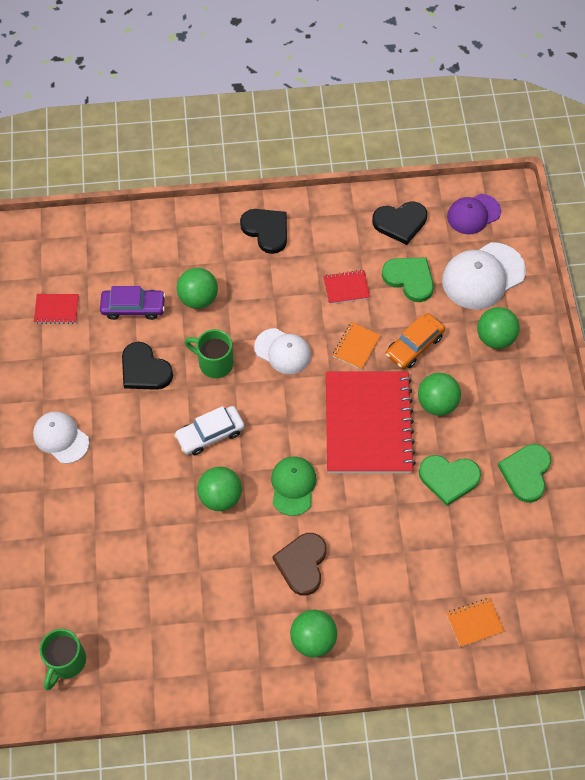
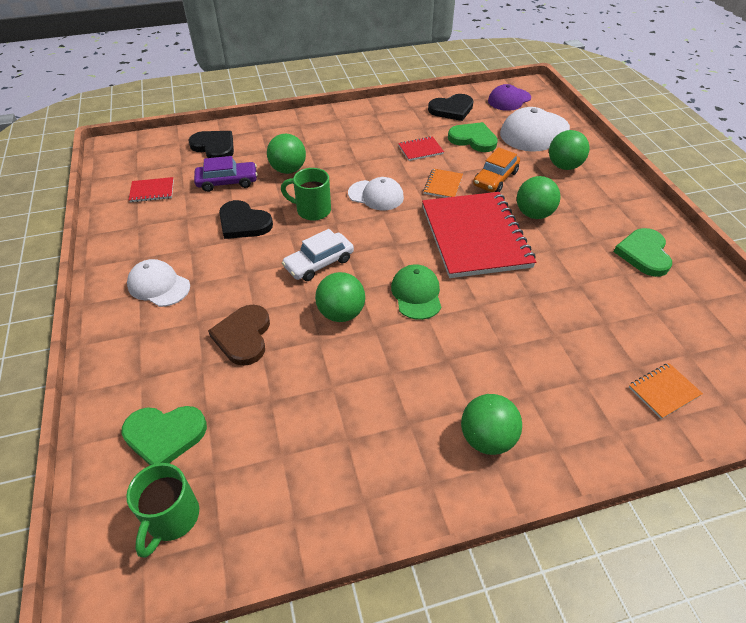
camera: 10 degrees left, 15 degrees down
black heart [240,209,287,254] -> black heart moved to [189,131,234,158]
brown heart [272,533,327,596] -> brown heart moved to [208,305,270,366]
green heart [419,455,481,506] -> green heart moved to [122,406,207,465]

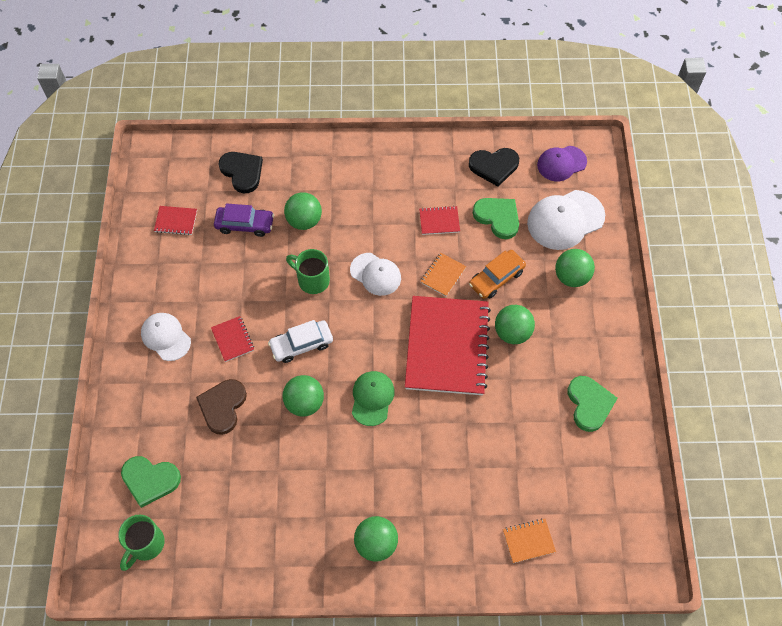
camera: 15 degrees right, 15 degrees up
black heart [219,200,273,239] -> none
green heart [614,228,672,277] -> green heart turned 150 degrees clockwise [568,376,618,432]
none -> red notebook [211,316,254,362]

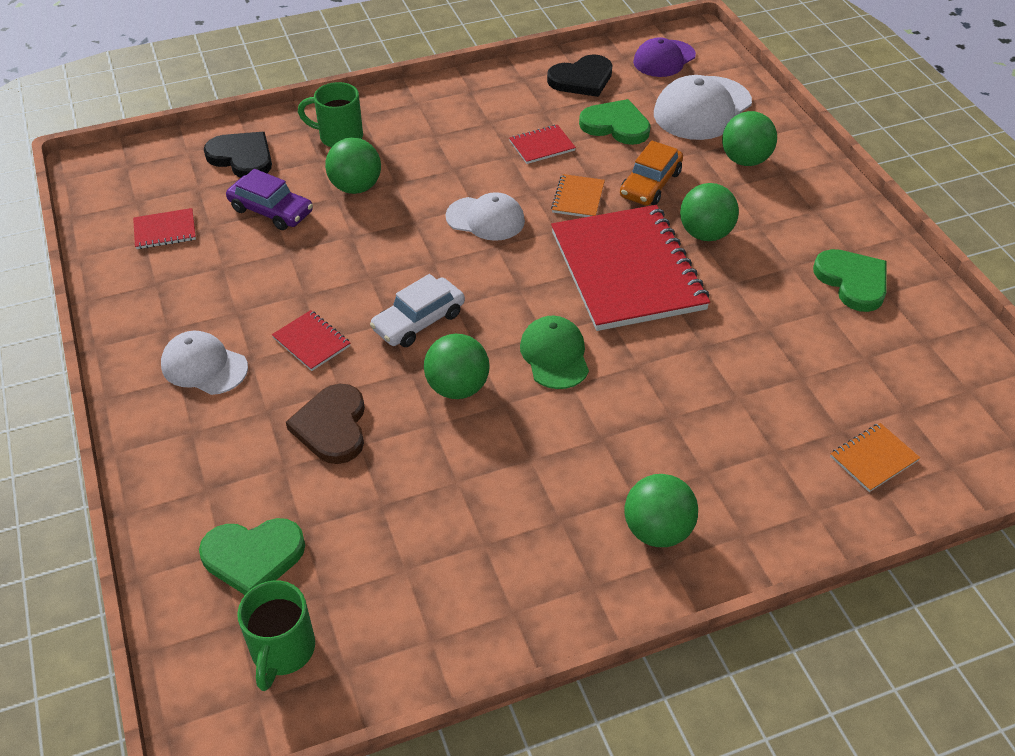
camera: 20 degrees left, 15 degrees down
purple car [214,203,274,237] -> purple car turned 45 degrees clockwise [226,169,313,230]
green mug [286,249,330,294] -> green mug moved to [298,82,363,148]

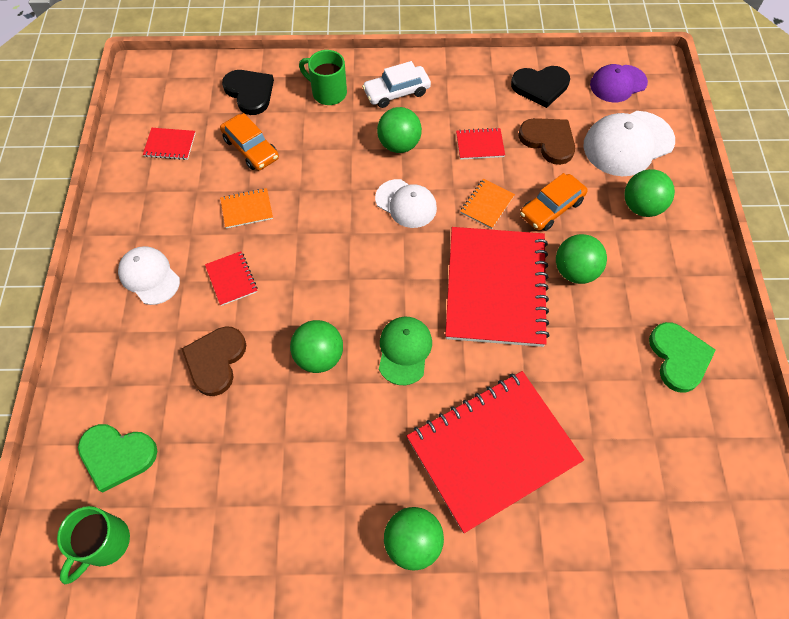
camera: 20 degrees right, 15 degrees up
purple car [226,169,313,230] -> orange car [220,113,279,171]
green ball [325,138,381,194] -> green ball moved to [377,107,422,153]
white car [370,274,465,347] -> white car moved to [362,61,431,108]
green heart [579,99,651,145] -> brown heart [518,118,575,165]
orange notebook [830,423,920,492] -> orange notebook moved to [220,188,273,228]
none -> red notebook [407,371,584,533]

